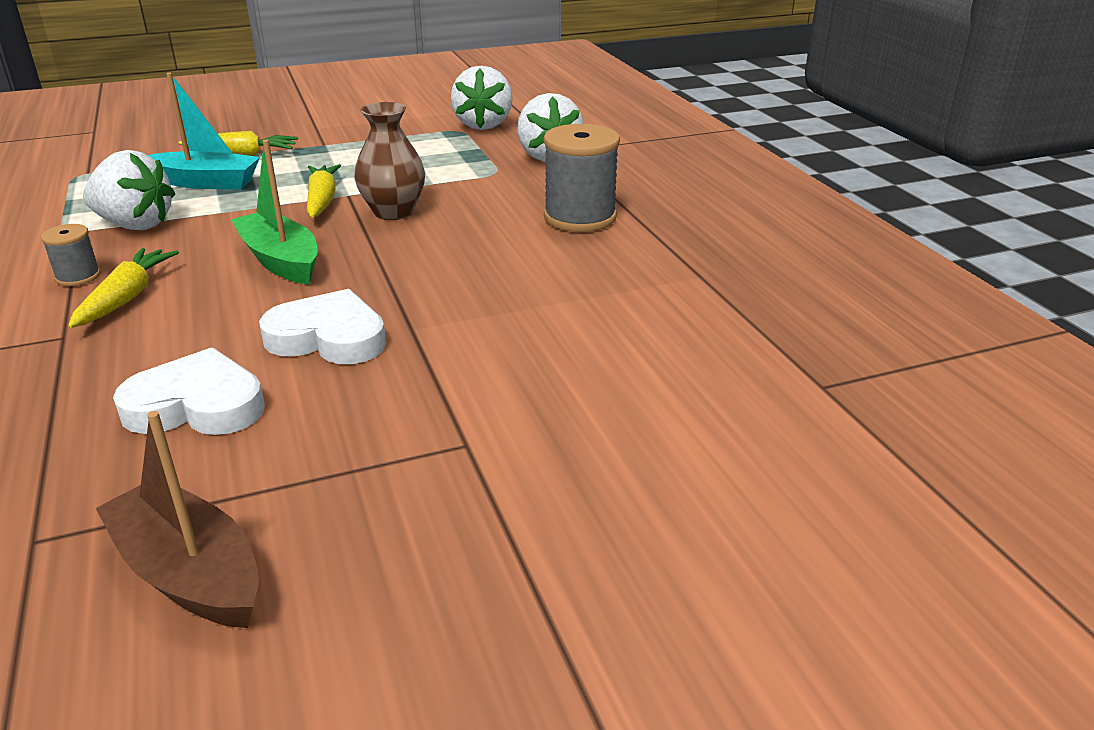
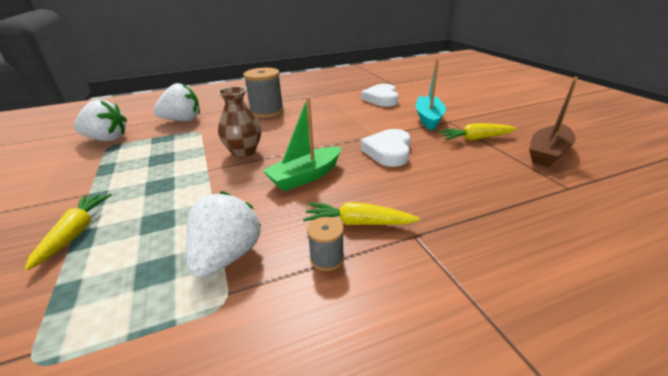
camera: 90 degrees left, 0 degrees up
white heart [113,347,265,435] -> white heart moved to [361,84,399,107]
turquoise boat [148,73,260,189] -> turquoise boat moved to [416,59,446,131]
yellow carrot [307,164,341,218] -> yellow carrot moved to [438,123,517,141]

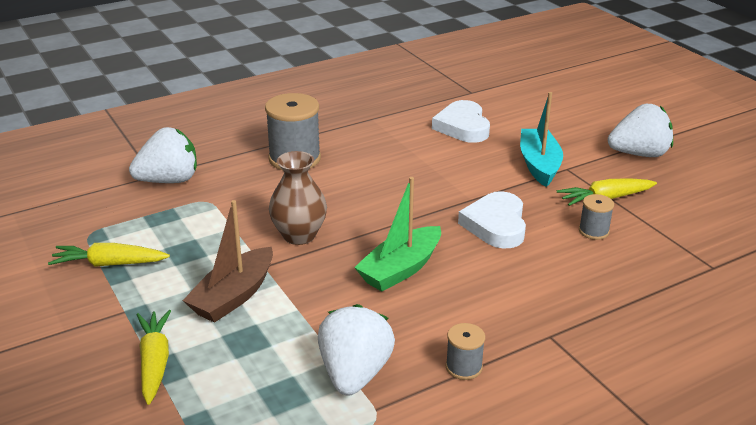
camera: 10 degrees left, 0 degrees up
white strawberry [74,99,127,141] -> white strawberry moved to [608,104,673,157]
yellow carrot [303,202,420,225] -> yellow carrot moved to [48,243,170,267]
brown boat [529,77,578,167] -> brown boat moved to [182,200,273,323]
none -> grey spool [579,194,614,240]

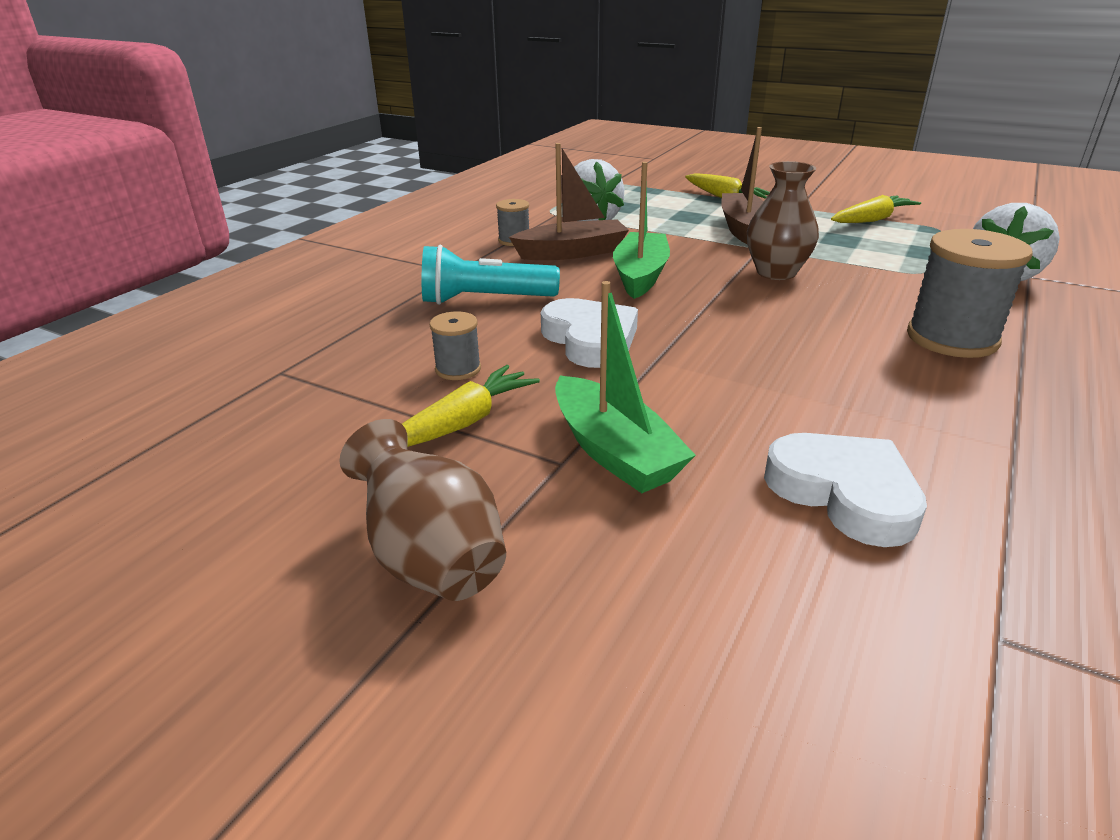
camera: 150 degrees right, 0 degrees up
turquoise boat [520,92,563,187] -> green boat [555,281,696,493]
white strawberry [608,104,673,157] -> brown vase [339,419,506,601]
none -> turquoise flashlight [422,245,560,305]
none -> brown boat [509,143,629,260]

